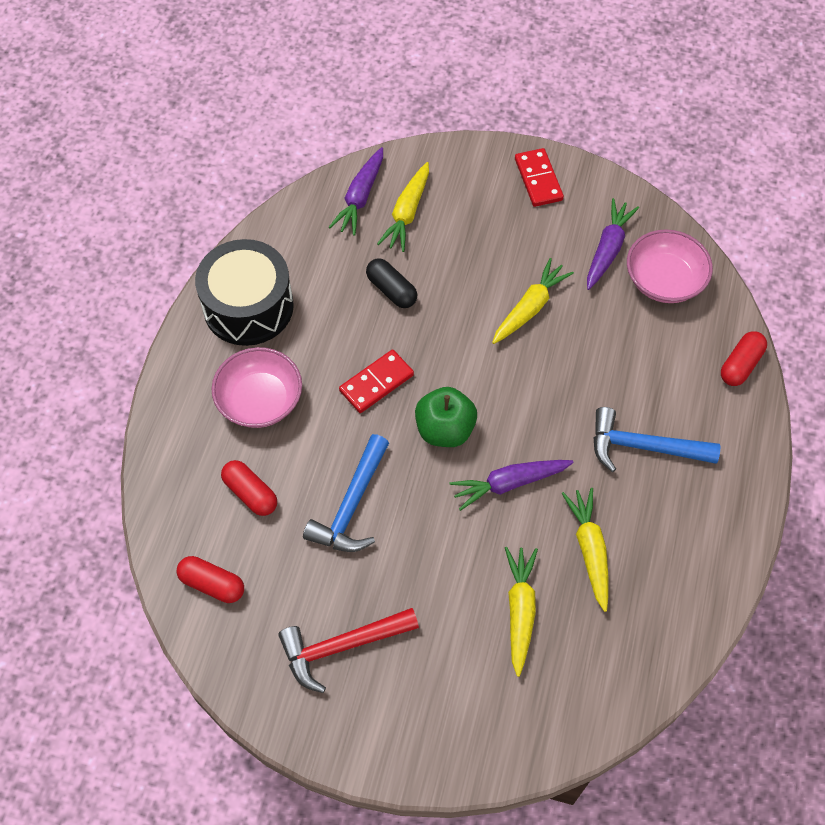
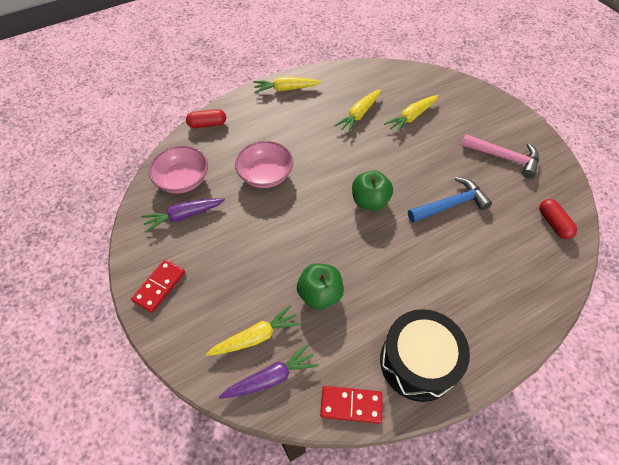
camera: 135 degrees left, 5 degrees down
pink bowl [211,347,302,428] -> pink bowl moved to [235,141,293,188]
red capsule [221,460,277,516] -> none
red hammer [278,608,419,693] -> pink hammer [461,134,539,179]
red domino [339,350,414,413] -> red domino moved to [320,386,382,424]
black capsule [366,258,417,308] -> green apple [297,263,344,309]
purple carrot [449,460,574,511] -> none
yellow carrot [492,258,574,344] -> yellow carrot moved to [253,77,322,93]
blue hammer [593,407,720,472] -> none

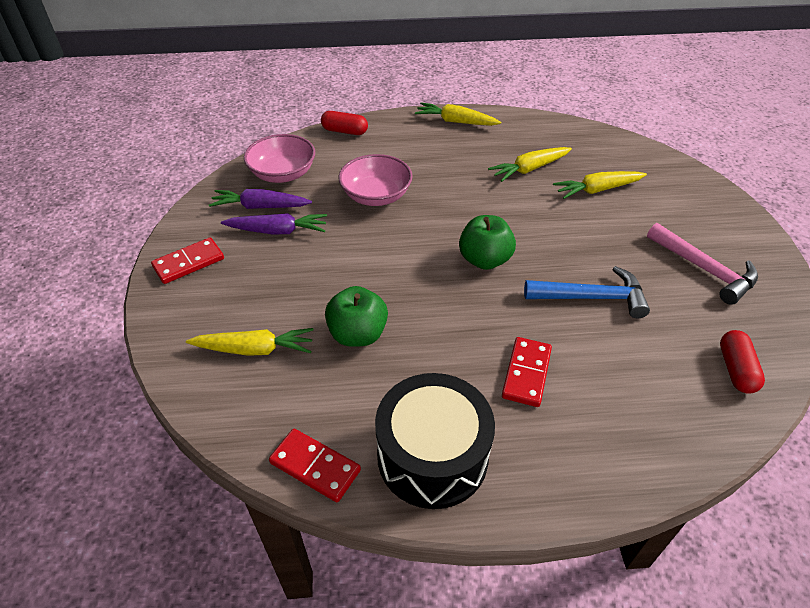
camera: 25 degrees right, 10 degrees down
purple carrot [219,344,319,399] -> purple carrot moved to [221,213,327,234]
none -> red domino [502,337,552,407]

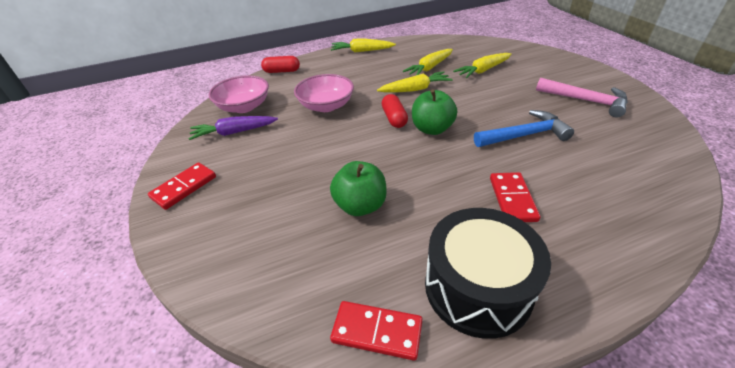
camera: 15 degrees left, 5 degrees down
yellow carrot [186,328,314,356] -> yellow carrot moved to [377,71,453,92]
purple carrot [221,213,327,234] -> none
red capsule [720,330,765,394] -> red capsule moved to [382,94,408,128]

